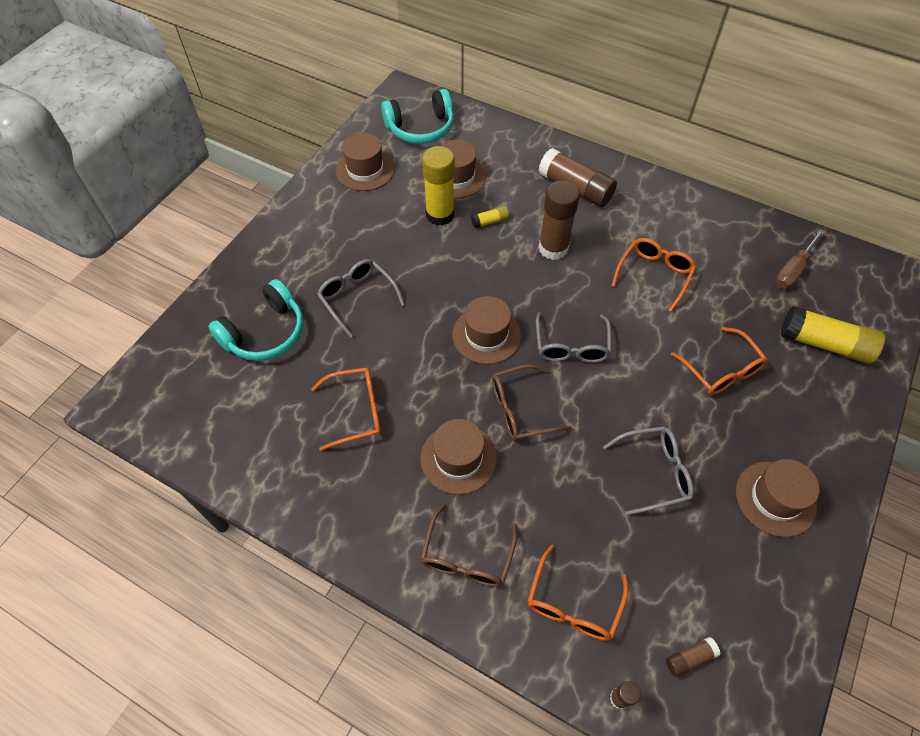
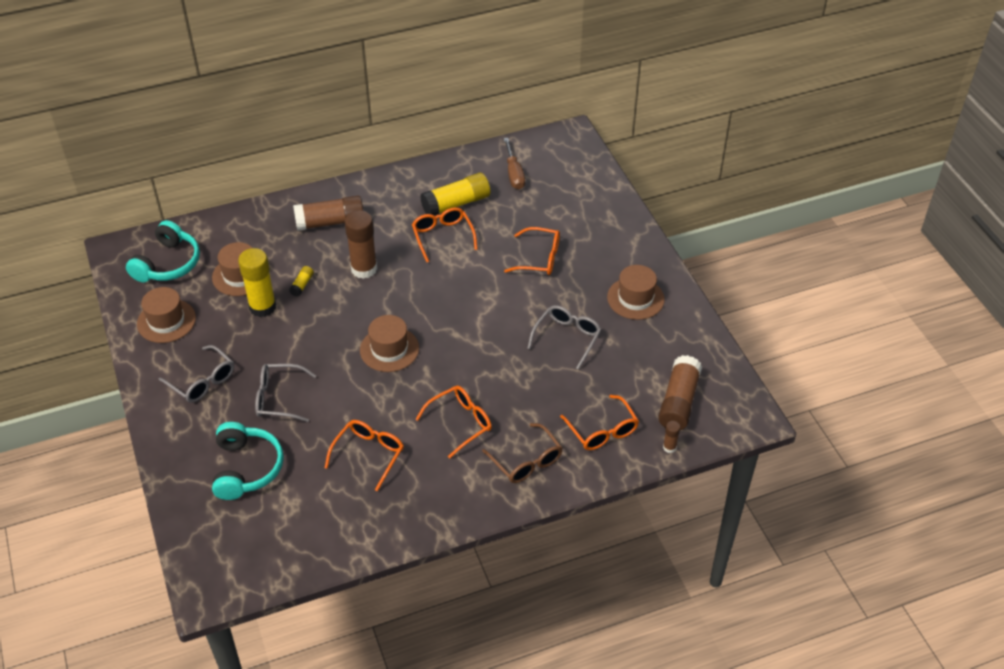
camera: 50 degrees left, 10 degrees down
brown hat [420,419,497,495] -> orange glasses [415,386,492,458]
brown glasses [492,364,572,441] -> none
grey glasses [536,312,611,363] -> grey glasses moved to [159,345,234,403]
brown glue stick [666,637,721,677] -> brown glue stick [658,355,702,430], size x2.17
yellow glue stick [781,306,885,364] -> yellow glue stick moved to [420,173,490,216]

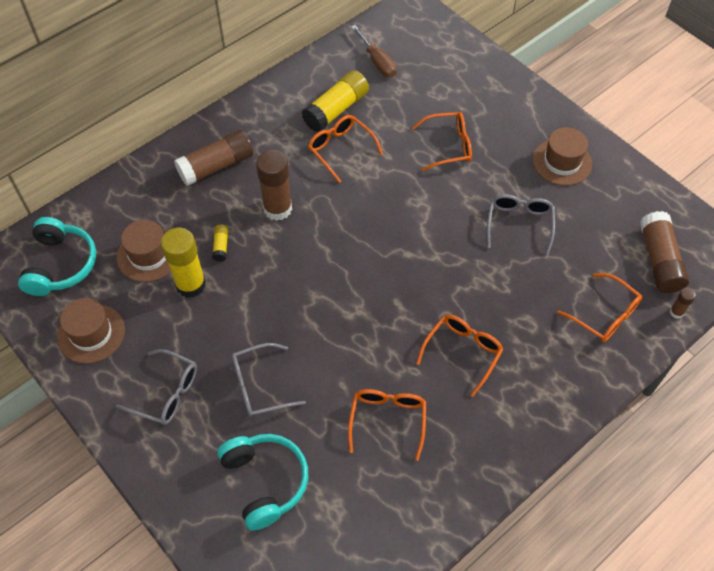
camera: 20 degrees left, 10 degrees up
brown hat [360,315,419,372] -> none
brown glasses [482,423,563,483] -> none

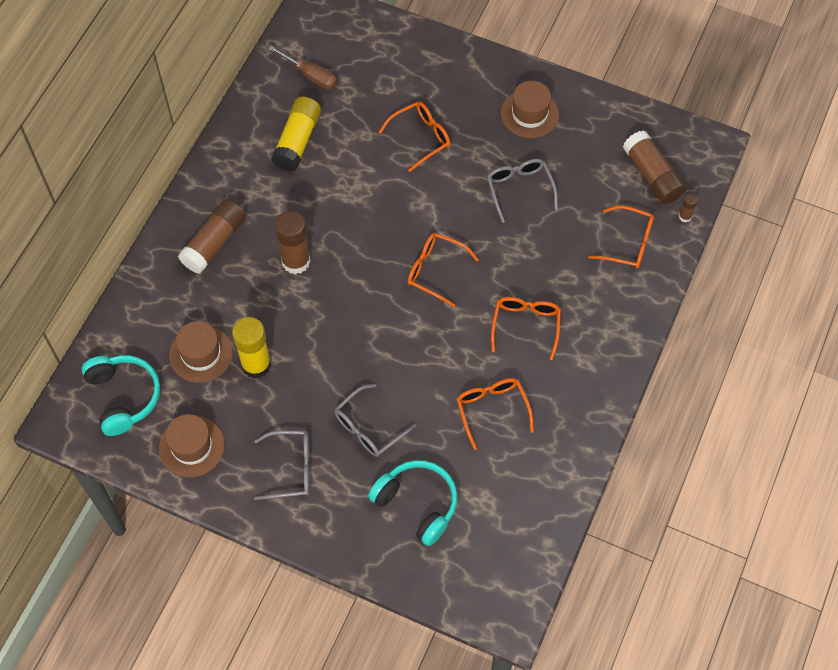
camera: 25 degrees left, 5 degrees up
yellow glue stick [212,224,229,262] -> none
orange glasses [308,115,383,183] -> orange glasses moved to [408,233,479,307]

